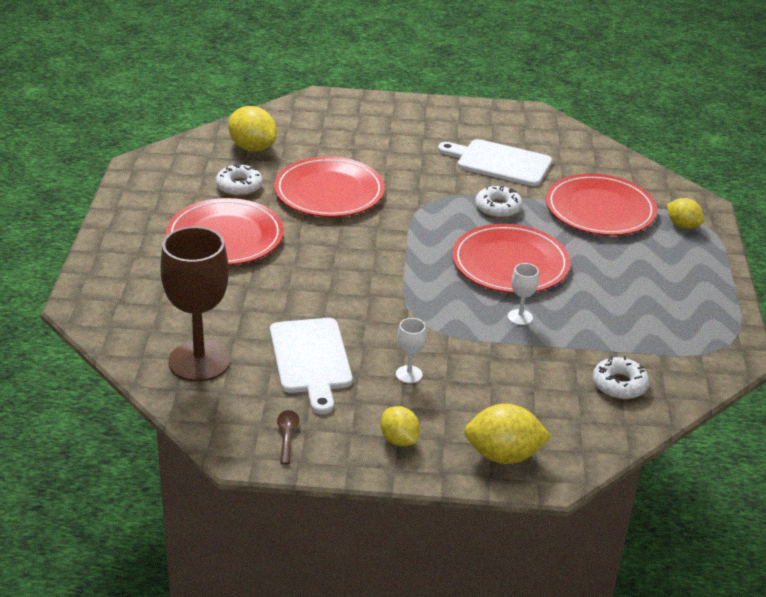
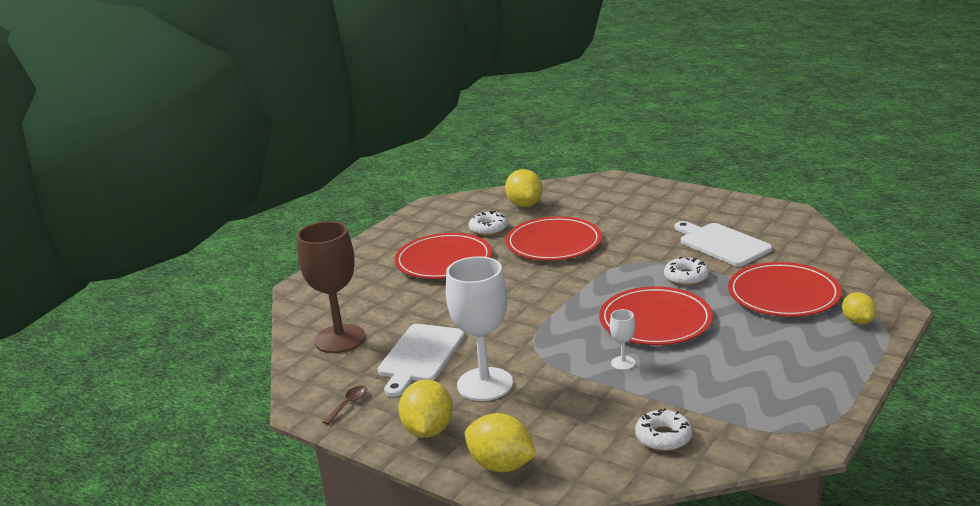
camera: 35 degrees right, 10 degrees down
yellow lemon [381,406,420,446] -> yellow lemon [398,379,453,438], size x1.57
white goblet [396,318,426,383] -> white goblet [446,256,513,401], size x2.31

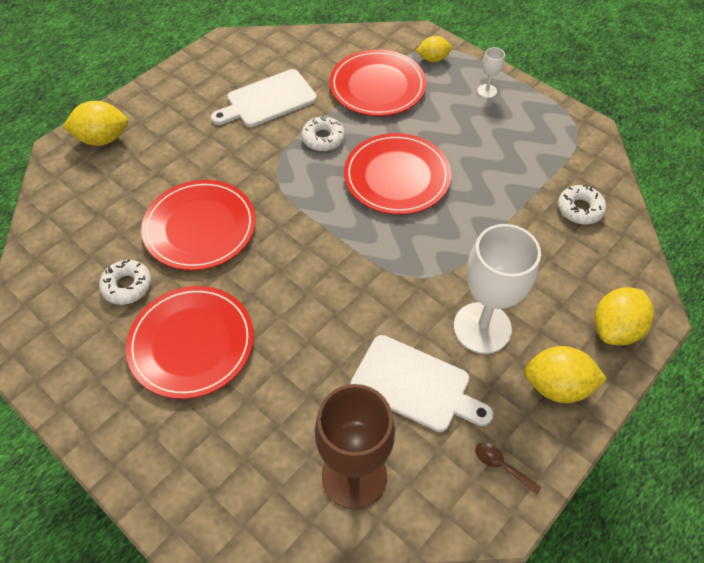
camera: 85 degrees left, 30 degrees up
yellow lemon [505,169,543,207] -> yellow lemon moved to [63,101,128,146]
white goblet [610,309,635,370] -> white goblet moved to [477,47,505,98]

